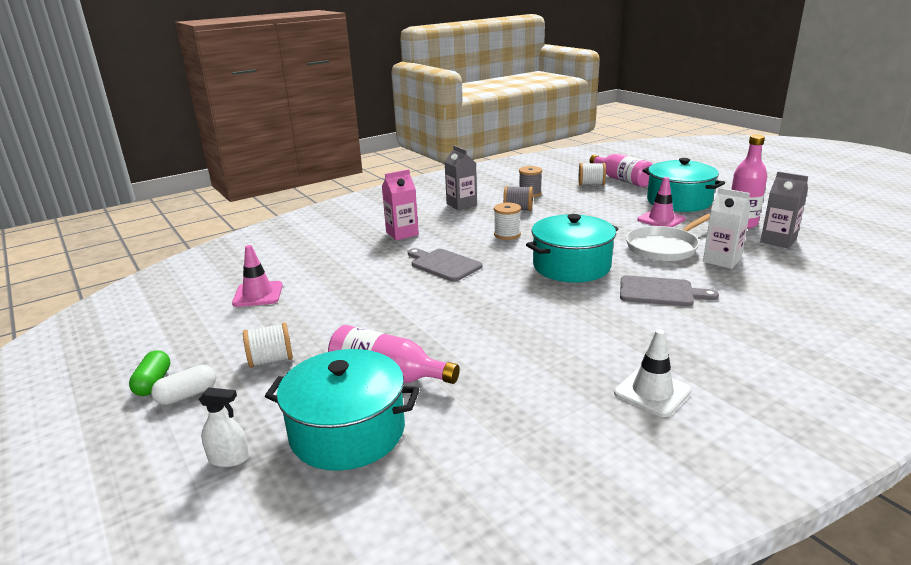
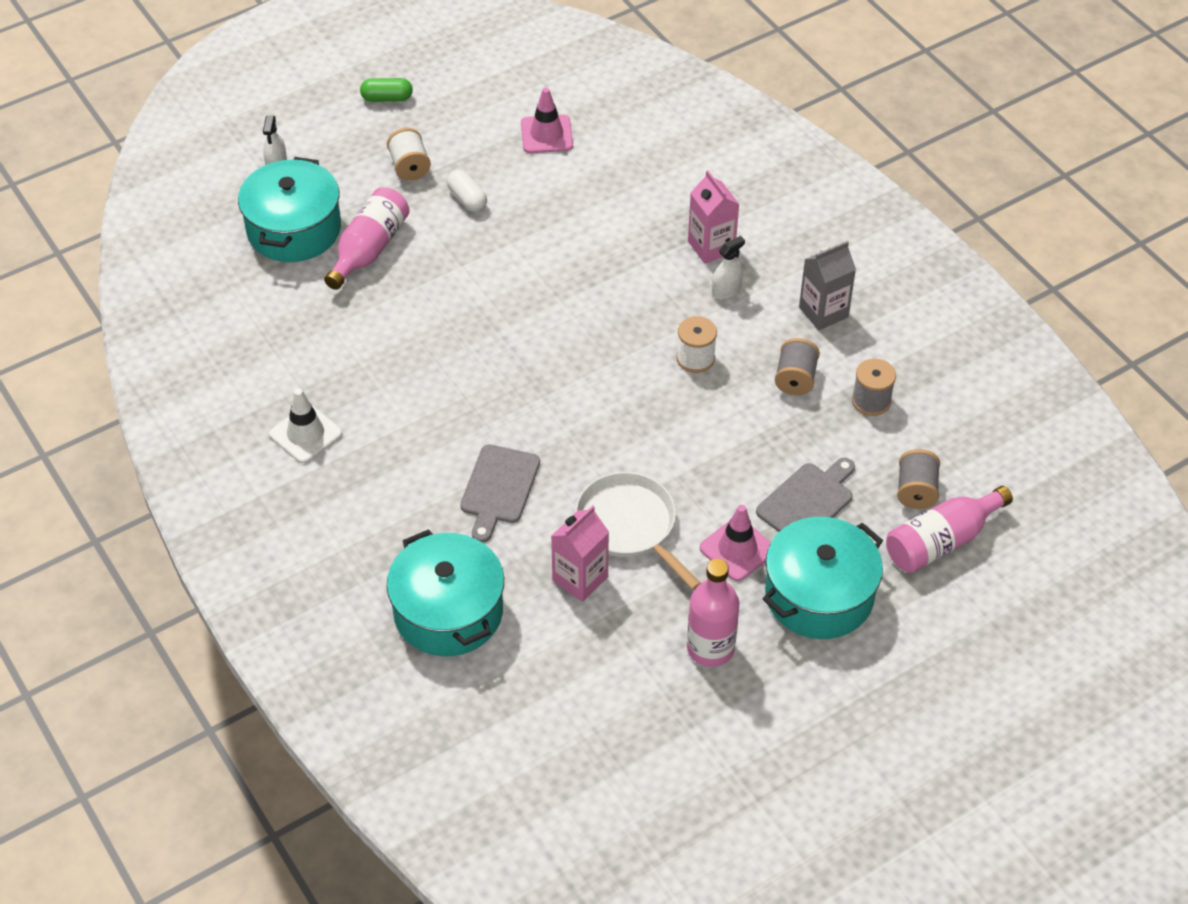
camera: 90 degrees right, 25 degrees up
white capsule [151,365,216,405] -> white capsule moved to [447,170,487,212]
grey cutting board [408,248,482,282] -> grey cutting board moved to [756,458,855,532]
turquoise pot [526,214,619,282] -> turquoise pot moved to [387,529,504,656]
white spool [579,163,606,185] -> grey spool [897,449,940,509]
white carton [703,188,751,269] -> pink carton [551,505,609,602]
grey carton [760,171,808,248] -> none
none -> white spray bottle [712,236,745,300]

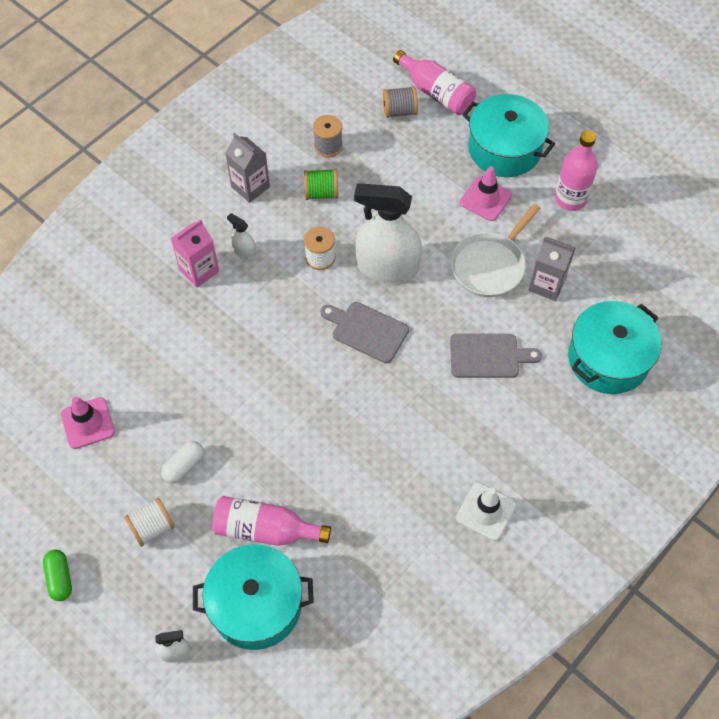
camera: 105 degrees left, 10 degrees up
pink carton [551,505,609,602] -> grey carton [529,237,575,301]
grey cutting board [756,458,855,532] -> grey cutting board moved to [320,302,409,363]
grey spool [775,338,820,395] -> green spool [304,169,338,200]
none -> white spray bottle [354,183,422,283]

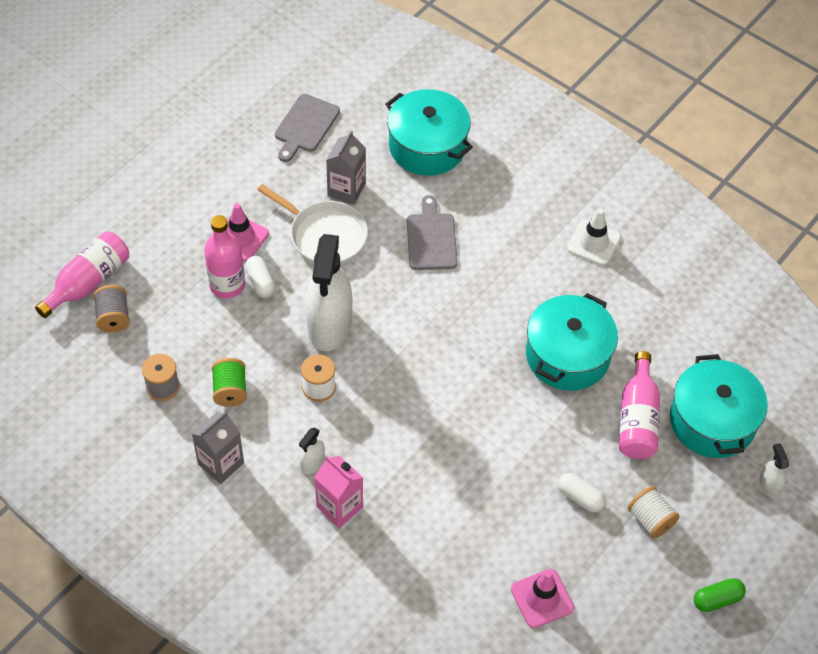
camera: 95 degrees left, 5 degrees down
grey cutting board [320,302,409,363] -> grey cutting board moved to [275,94,340,162]
turquoise pot [462,94,555,177] -> turquoise pot moved to [526,293,618,391]
pink bottle [555,131,598,211] -> pink bottle moved to [204,215,245,298]
none -> white capsule [245,256,276,298]

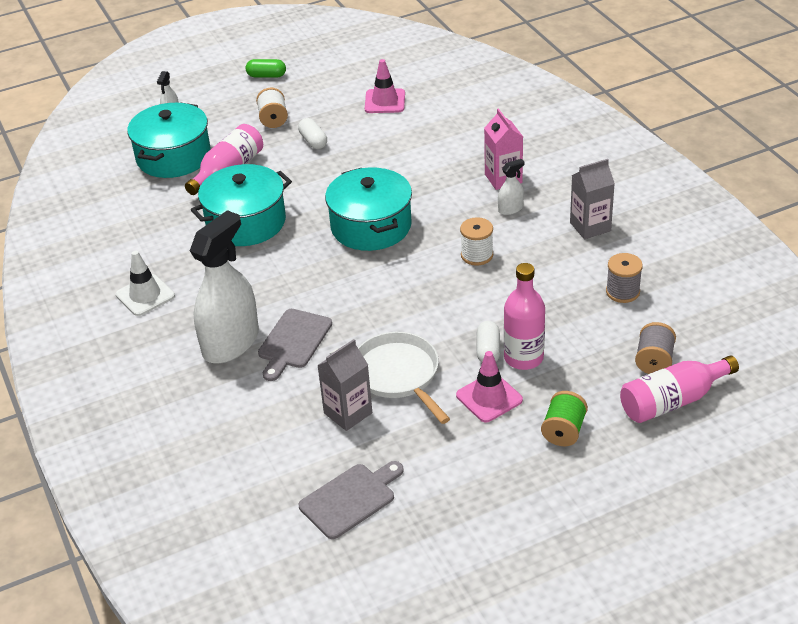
camera: 150 degrees left, 15 degrees down
green spool [212,358,247,407] -> green spool moved to [541,391,588,446]
white spray bottle [305,234,352,351] -> white spray bottle moved to [190,210,259,364]
turquoise pot [385,89,473,176] -> turquoise pot moved to [325,167,412,251]

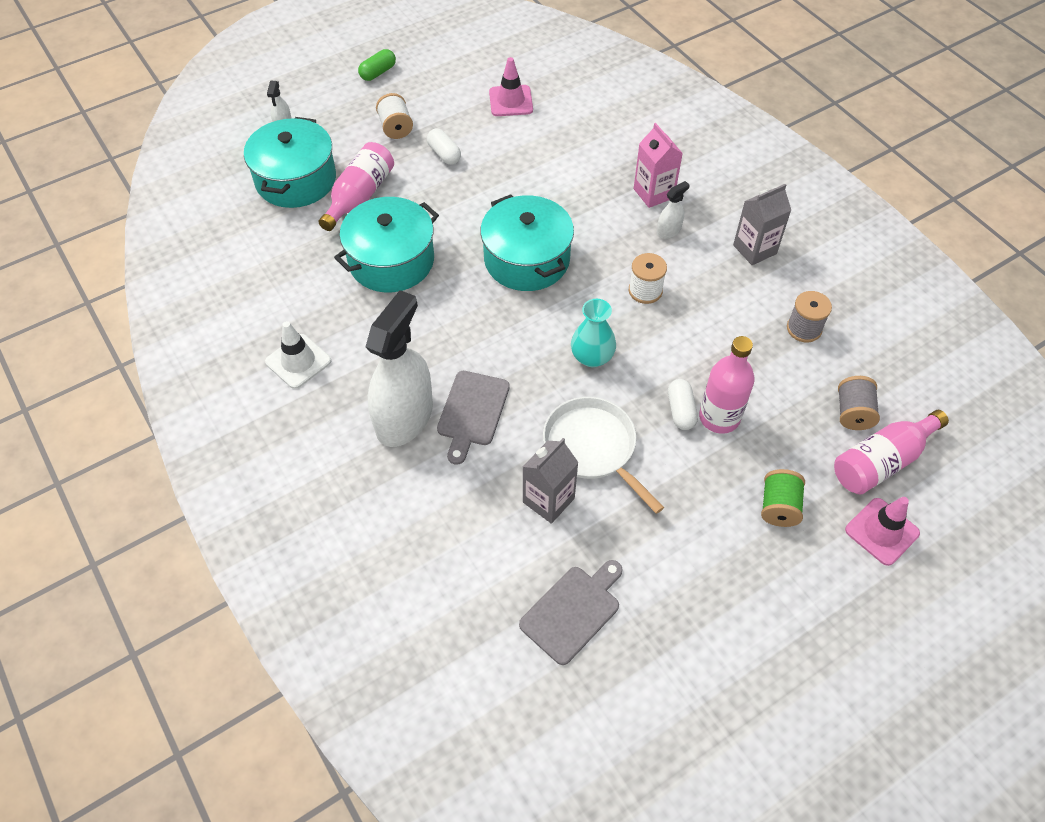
camera: 10 degrees left, 15 degrees up
green capsule [246,59,286,78] -> green capsule turned 45 degrees counterclockwise [358,49,396,81]
pink traffic cone [456,351,523,422] -> pink traffic cone moved to [845,497,920,566]
none -> turquoise vase [571,299,616,367]

